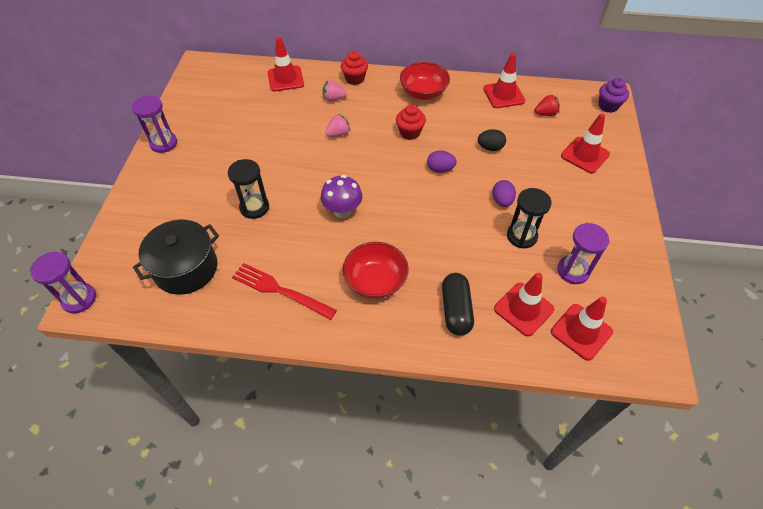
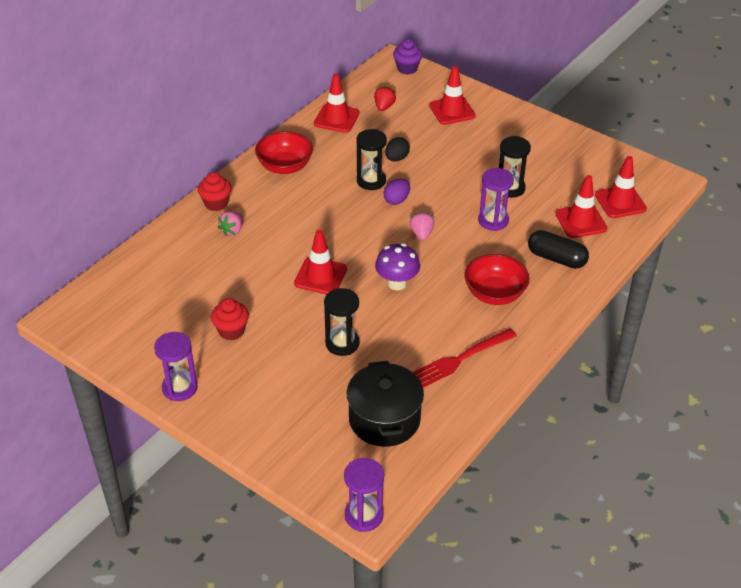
camera: 60 degrees left, 10 degrees down
red traffic cone [267,37,304,92] -> red traffic cone moved to [294,229,347,295]
pink strawberry [326,114,350,137] -> pink strawberry moved to [410,212,434,241]
red cupcake [396,104,426,140] -> red cupcake moved to [211,298,249,341]
purple egg [492,180,516,207] -> none
purple hourglass [557,223,609,284] -> purple hourglass moved to [478,168,514,231]
none -> black hourglass [356,129,387,190]

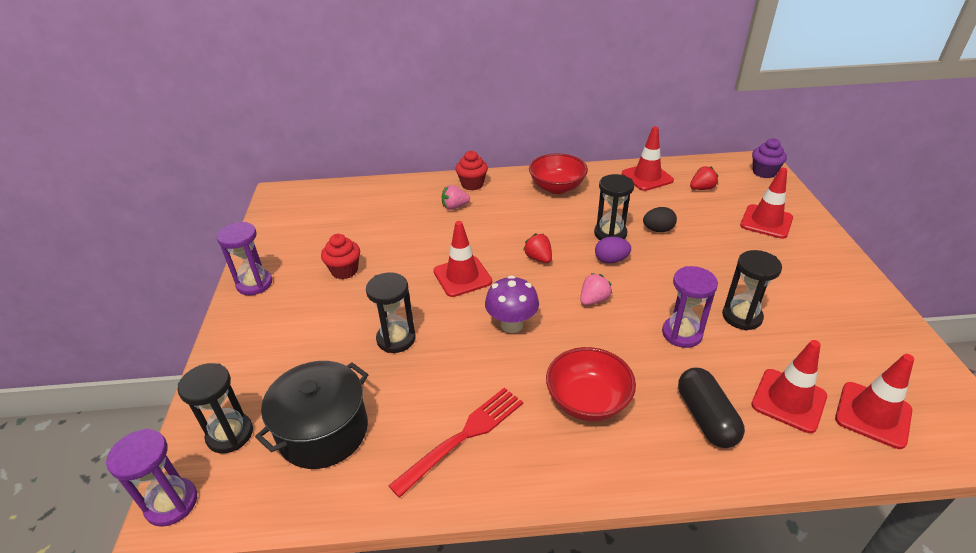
camera: 50 degrees right, 5 degrees down
red fork [413,328,517,388] -> red fork turned 120 degrees clockwise [389,388,523,498]
none -> black hourglass [177,363,253,453]
none -> red strawberry [523,233,552,263]

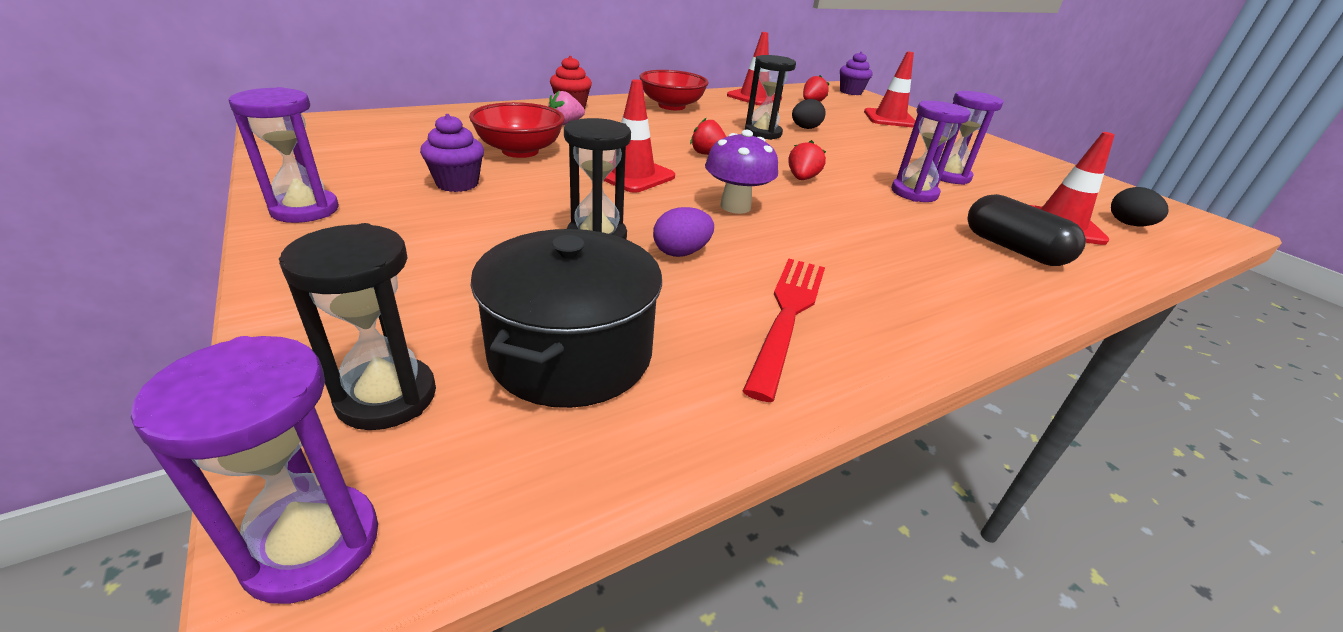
camera: 30 degrees left, 5 degrees down
red cupcake [321,234,360,279] -> purple cupcake [420,114,484,192]
red bowl [546,347,636,422] -> red bowl moved to [469,102,565,158]
pink strawberry [580,273,612,305] -> red strawberry [789,140,826,180]
purple egg [595,237,631,264] -> purple egg moved to [653,207,714,257]
black hourglass [722,250,782,330] -> purple hourglass [933,91,1004,185]
red traffic cone [835,354,914,449] -> black egg [1111,187,1169,226]

